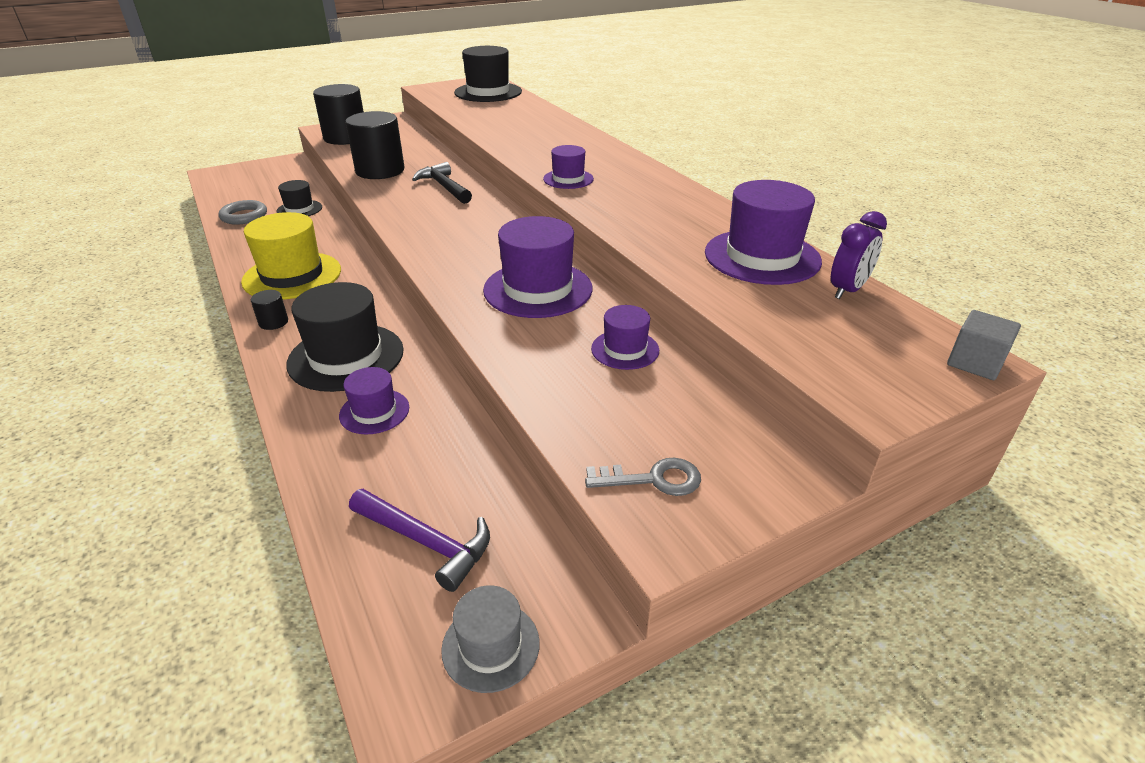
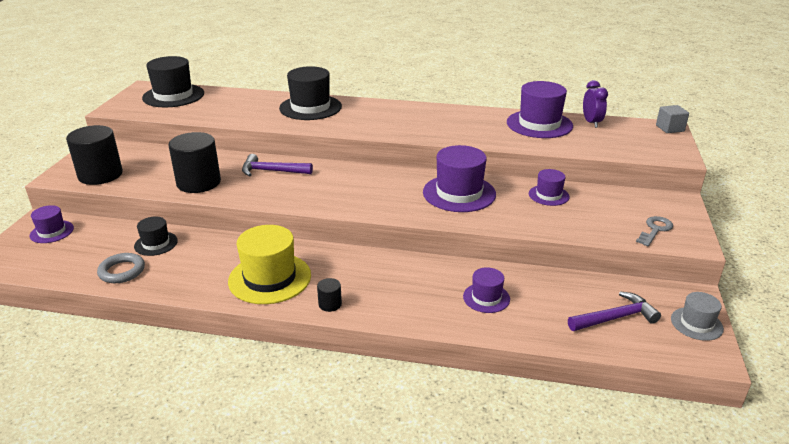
camera: 50 degrees left, 5 degrees down
black hat [286,282,404,392] -> black hat moved to [279,66,342,120]
black hammer [412,162,472,204] -> purple hammer [242,154,313,176]
purple hat [543,145,594,189] -> purple hat moved to [30,205,74,243]

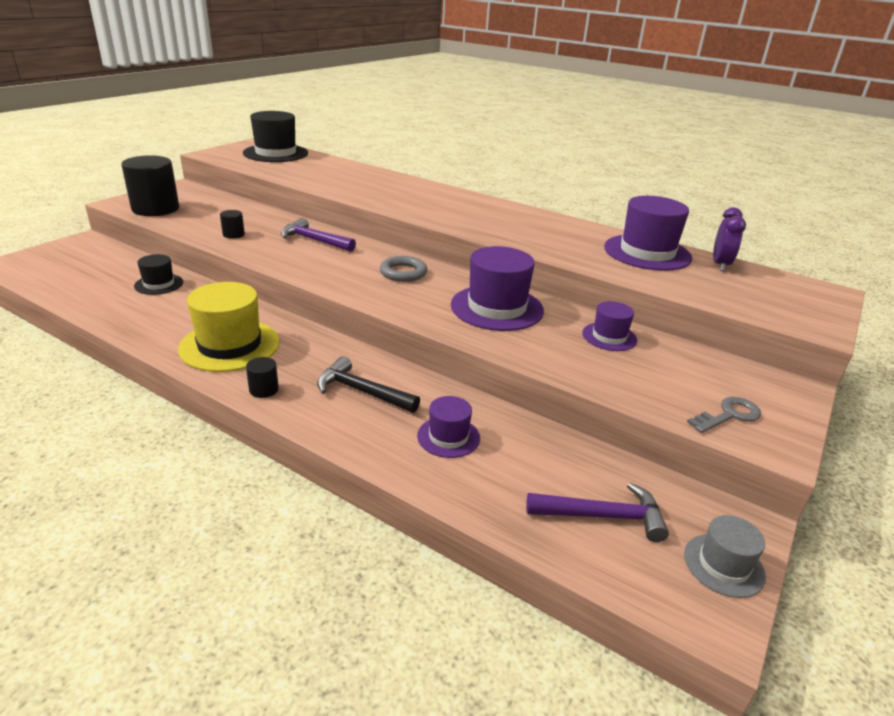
camera: 20 degrees right, 0 degrees up
purple hat [30,205,74,243] -> none
grey ring [97,253,145,283] -> grey ring moved to [380,256,427,282]
black cylinder [168,132,221,193] -> black cylinder [220,210,245,239], size x0.44
black hat [279,66,342,120] -> none
grey cube [656,105,689,133] -> none
none -> black hammer [317,356,420,413]

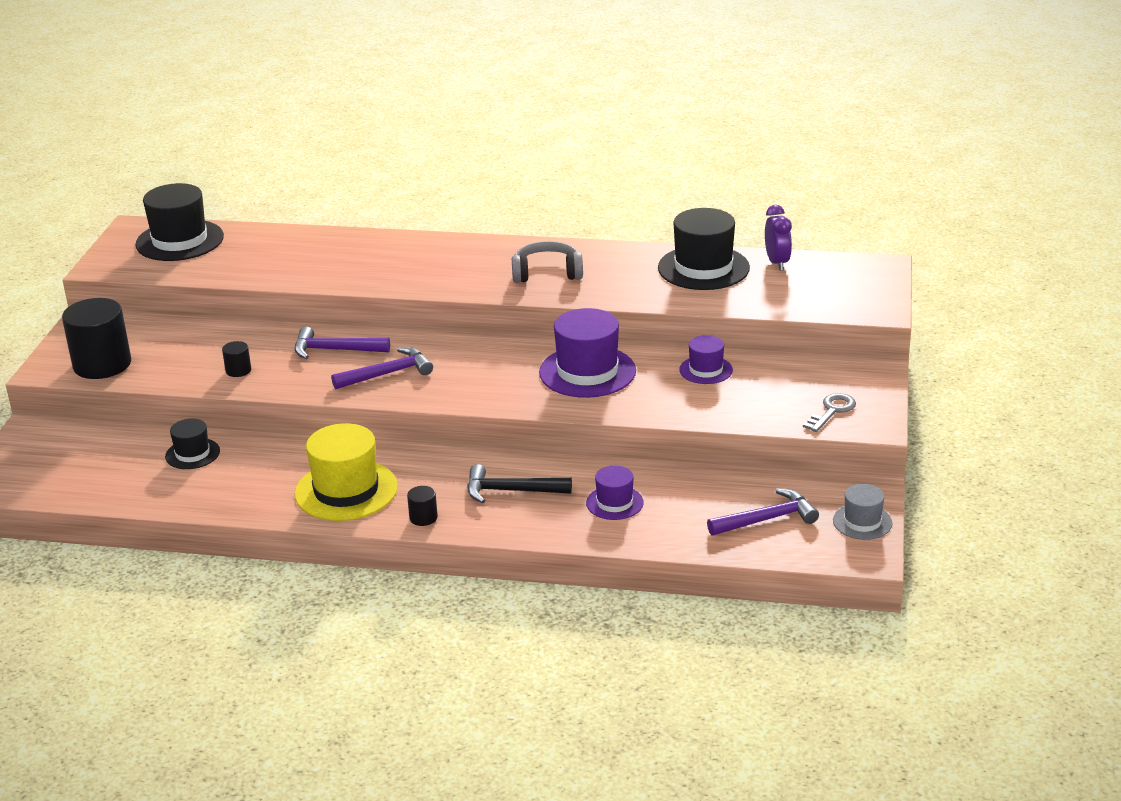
camera: 20 degrees left, 0 degrees up
grey ring [380,256,427,282] -> none
purple hat [604,196,692,271] -> black hat [658,208,750,290]
none -> purple hammer [331,347,433,389]
none -> grey headphones [512,241,583,283]

